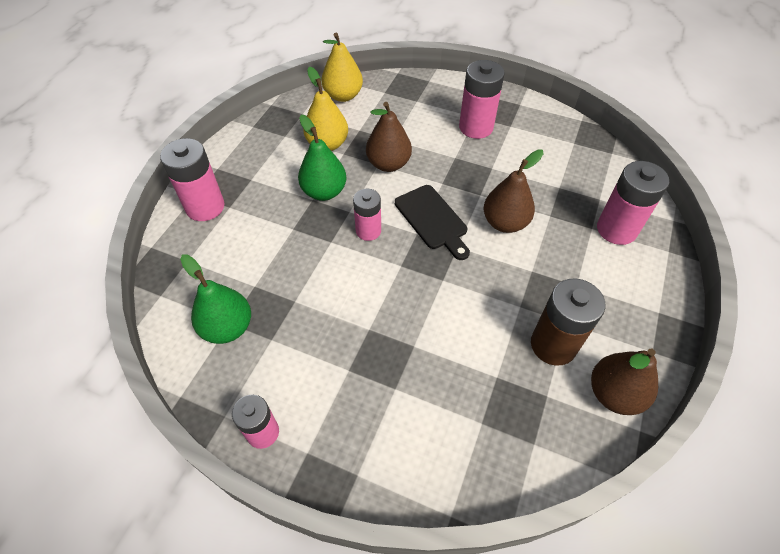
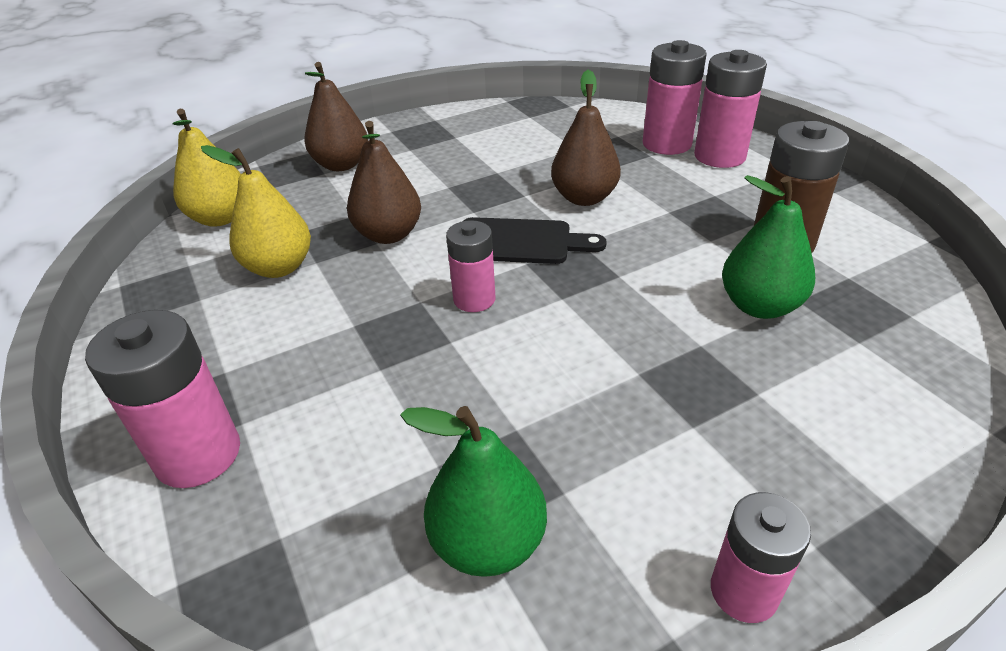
camera: 50 degrees left, 15 degrees down
green pear [298,115,346,201] -> green pear moved to [722,175,815,319]
pink battery [459,60,505,139] -> pink battery moved to [694,50,767,168]
brown pear [591,349,658,415] -> brown pear moved to [304,62,368,171]

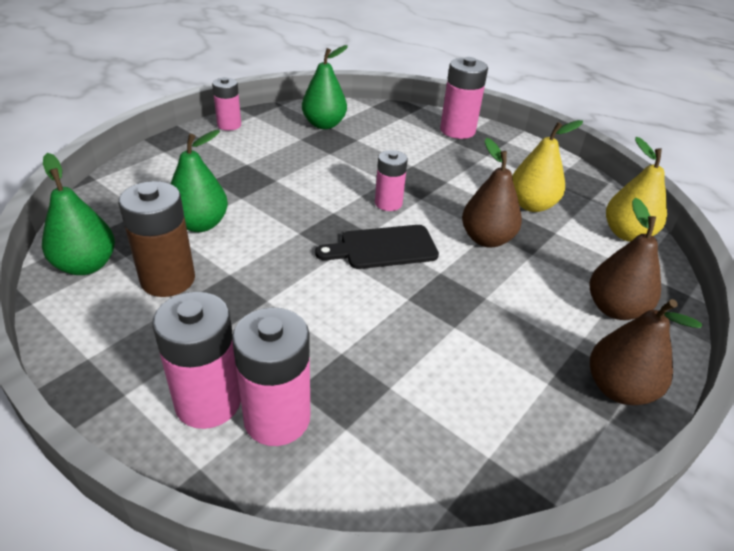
camera: 155 degrees right, 0 degrees up
brown pear [551,70,621,206] -> brown pear moved to [590,299,702,405]
none -> green pear [42,153,115,275]

